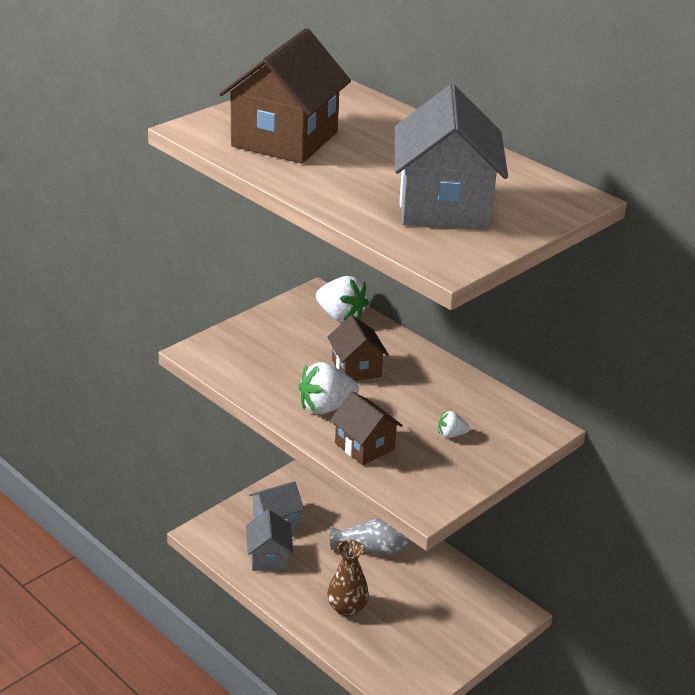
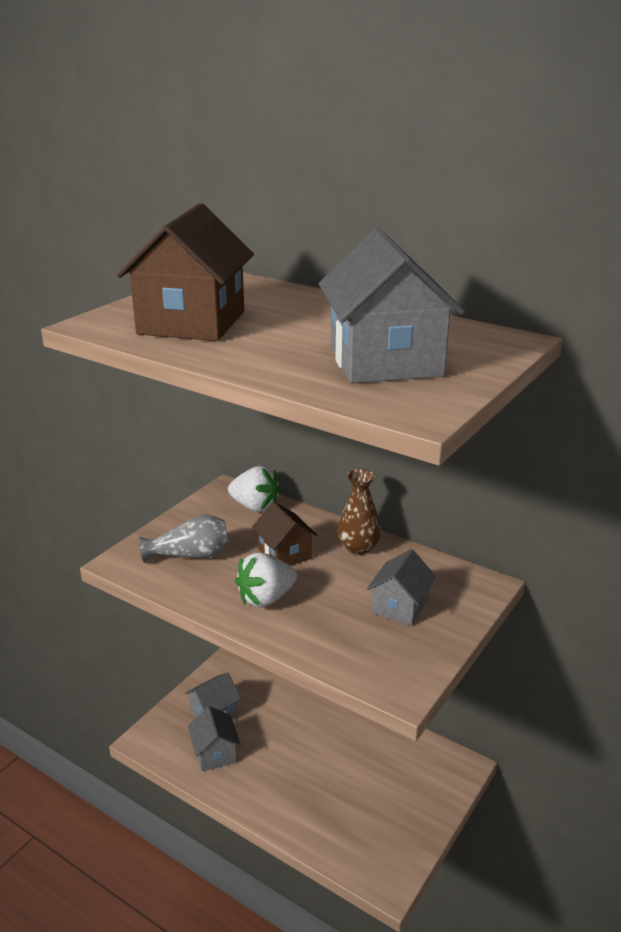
camera: 10 degrees left, 5 degrees down
brown vase [327,540,369,617] -> brown vase moved to [338,469,381,555]
brown house [330,391,403,465] -> none
grey vase [330,518,408,555] -> grey vase moved to [139,514,229,563]
white strawberry [438,411,470,438] -> grey house [367,549,436,625]

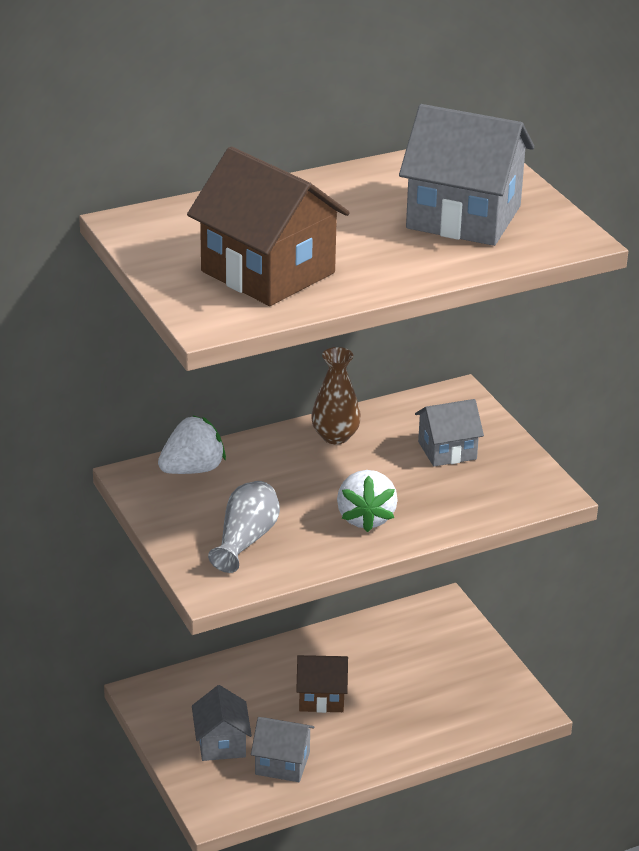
camera: 60 degrees left, 5 degrees up
brown house [252,502,318,566] -> brown house moved to [296,655,348,713]
grey house [367,549,436,625] -> grey house turned 75 degrees counterclockwise [415,399,484,467]

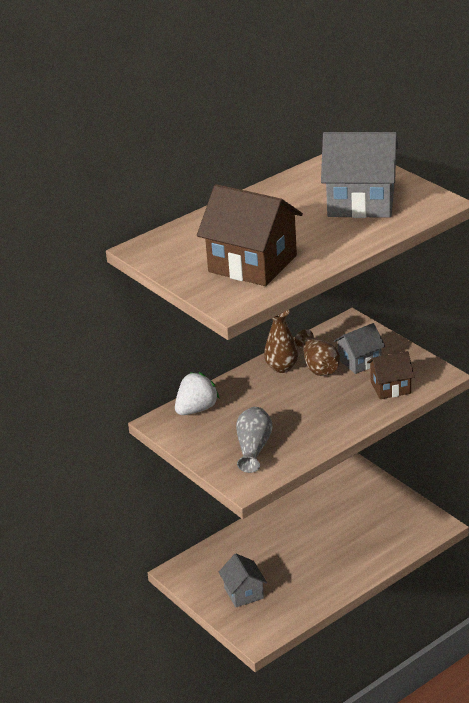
camera: 10 degrees left, 0 degrees up
grey house [251,717,315,782] -> none
brown house [296,655,348,713] -> brown house moved to [367,351,414,399]
white strawberry [337,470,398,532] -> none
none -> brown vase [294,329,340,376]

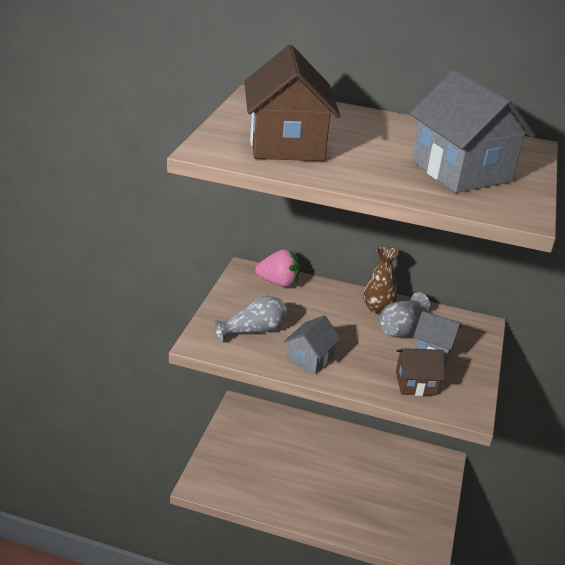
camera: 50 degrees right, 0 degrees up
white strawberry [175,372,220,415] -> pink strawberry [255,249,300,287]
grey house [219,553,267,607] -> grey house moved to [284,315,341,374]
brown vase [294,329,340,376] -> grey vase [380,292,430,338]
brown house [367,351,414,399] -> brown house turned 45 degrees counterclockwise [396,348,445,396]

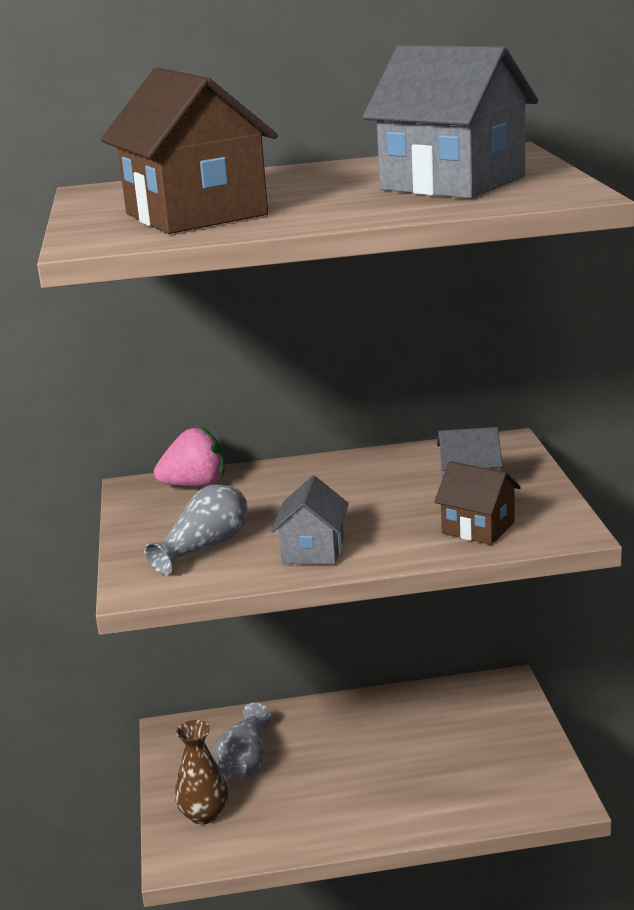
camera: 20 degrees left, 10 degrees down
brown vase [363,246,398,314] -> brown vase moved to [175,720,228,824]
grey vase [380,292,430,338] -> grey vase moved to [213,702,271,779]
brown house [396,348,445,396] -> brown house turned 60 degrees clockwise [434,461,521,545]

